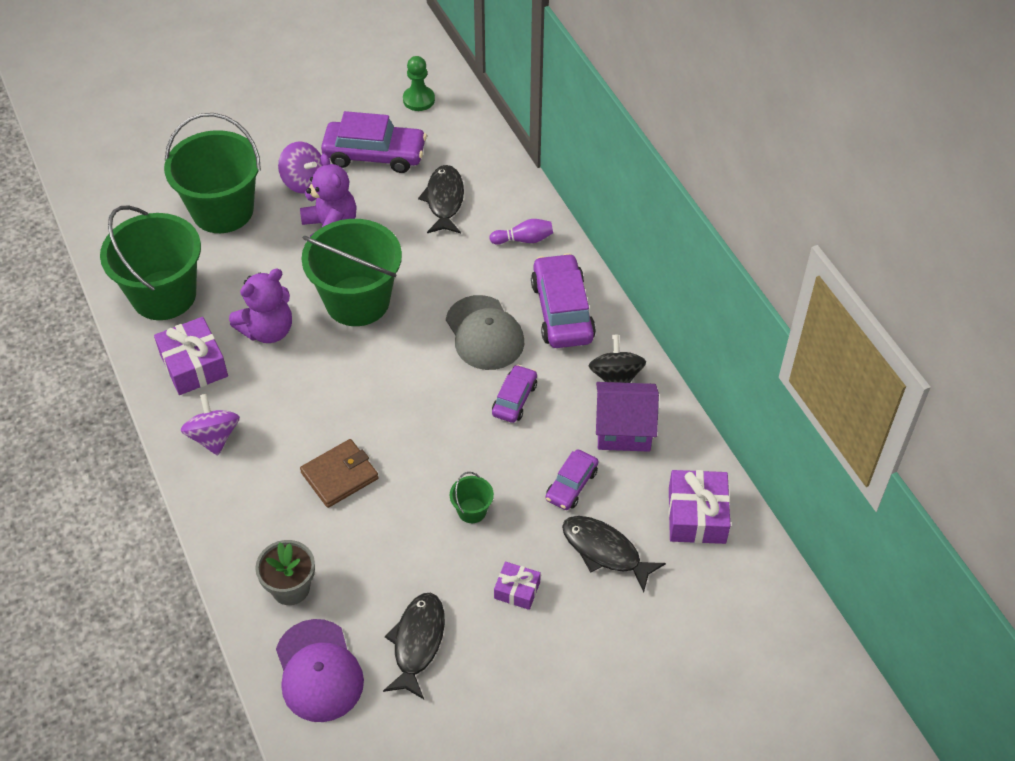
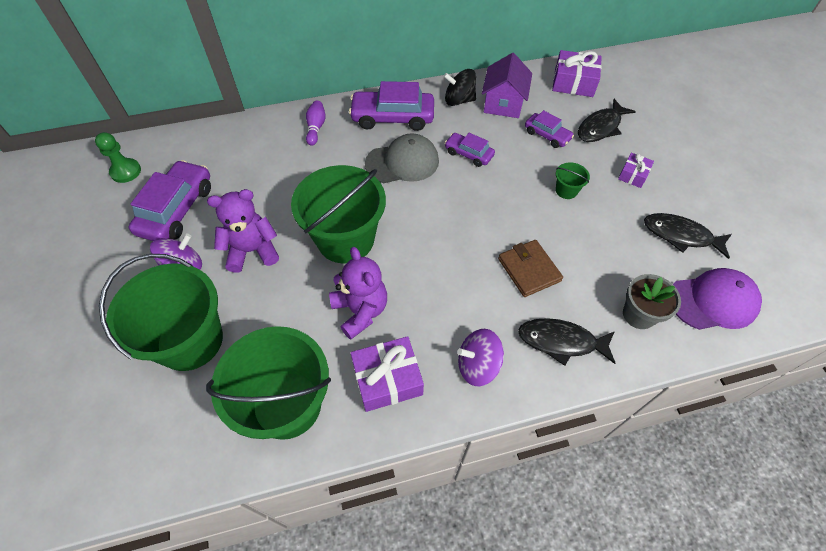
camera: 80 degrees left, 5 degrees up
black fish [418,165,464,233] -> black fish moved to [518,318,615,366]

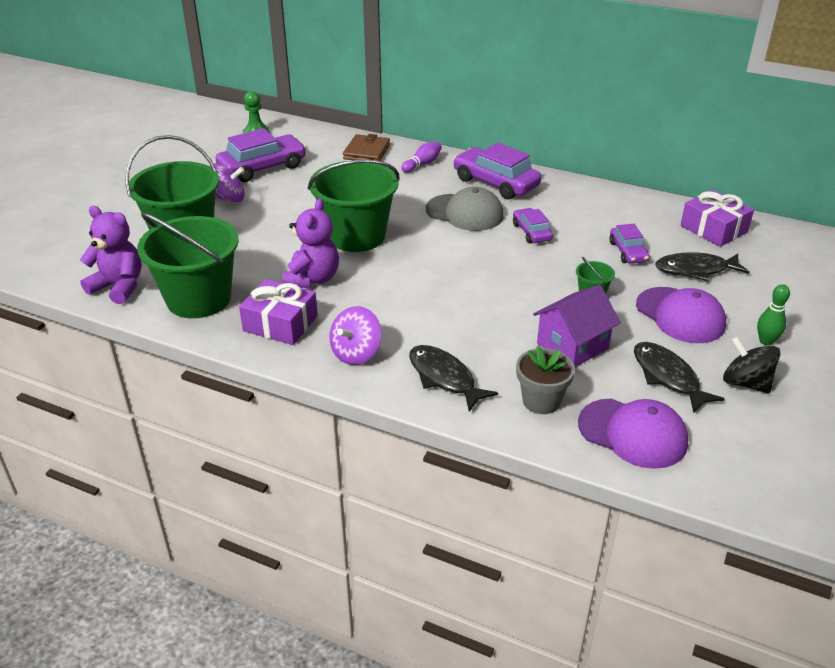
camera: 40 degrees right, 20 degrees down
purple teddy bear [207,189,279,273] -> purple teddy bear moved to [80,206,142,304]
black spinning top [443,69,476,106] -> black spinning top moved to [723,337,780,393]
purple spinning top [457,329,504,386] -> purple spinning top turned 90 degrees counterclockwise [329,306,382,365]
purple house [482,53,532,118] -> purple house moved to [533,285,621,367]
brown wallet [498,240,563,297] -> brown wallet moved to [343,134,390,161]
purple gift [618,153,654,188] -> purple cap [636,287,726,343]
none -> green bowling pin [757,284,790,346]

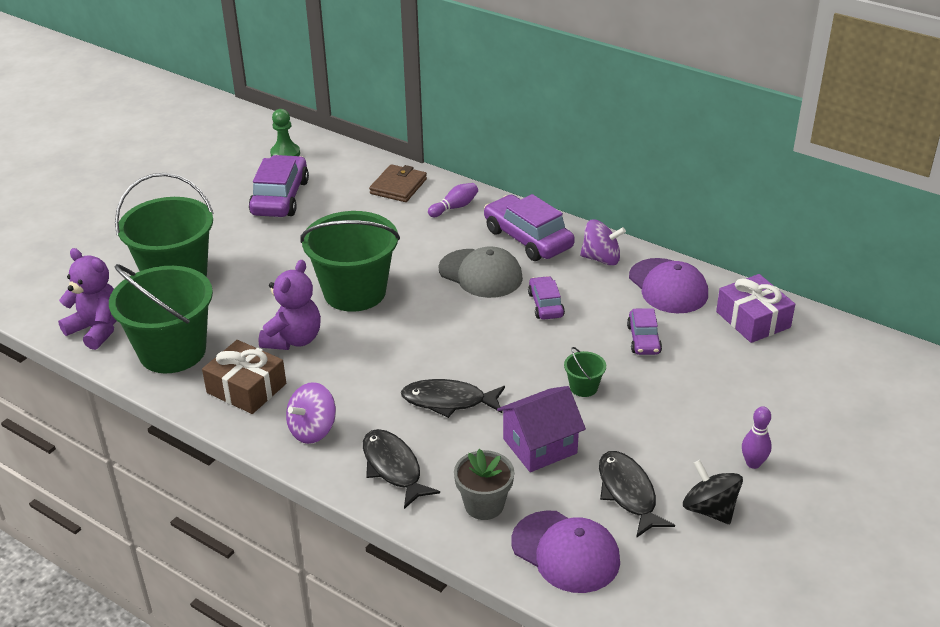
camera: 10 degrees right, 0 degrees up
purple spinning top [209,163,245,203] -> purple spinning top moved to [580,220,626,266]
purple car [216,128,306,182] -> purple car turned 60 degrees counterclockwise [249,155,309,217]
purple gift [239,279,318,345] -> brown gift [202,340,286,414]
purple cap [636,287,726,343] -> purple cap moved to [629,258,708,313]
black fish [655,252,750,281] -> black fish moved to [401,379,505,418]
green bowling pin [757,284,790,346] -> purple bowling pin [742,406,772,469]

